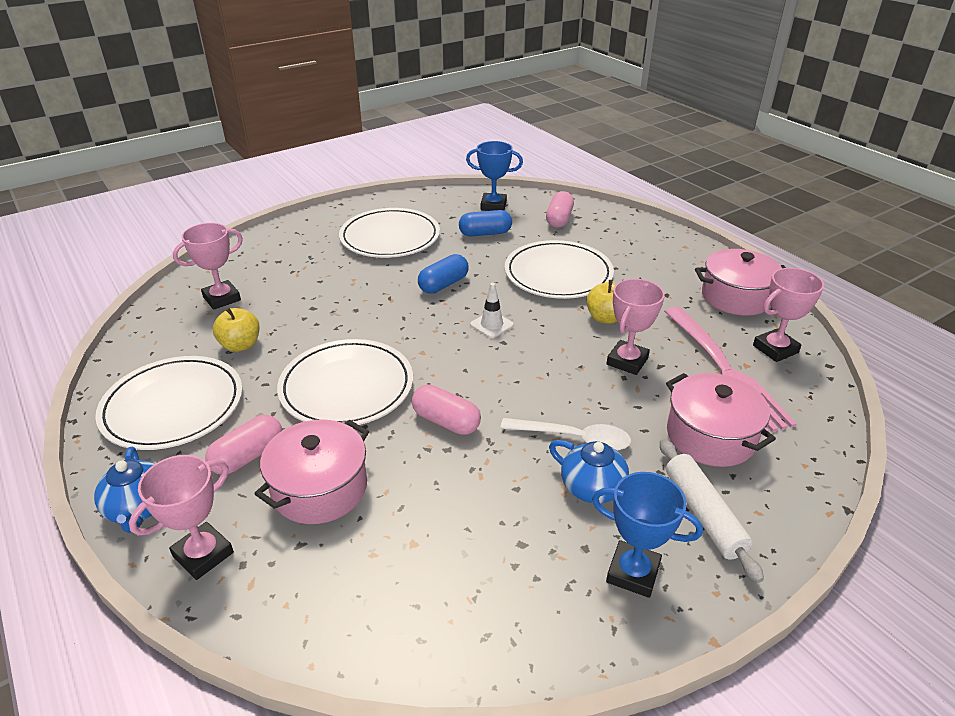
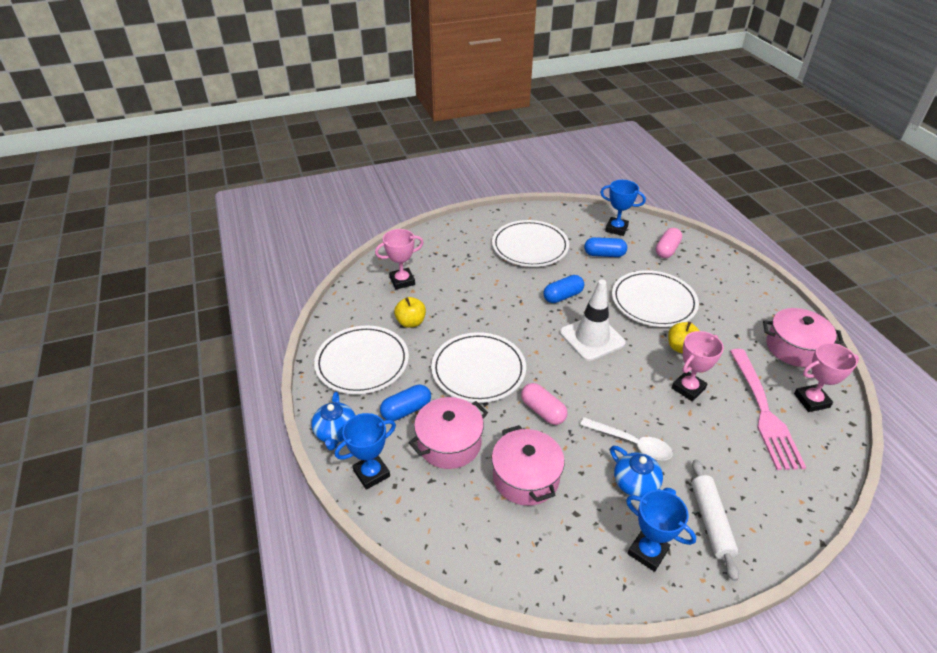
camera: 15 degrees right, 5 degrees up
pink trophy [129,455,234,580] -> blue trophy [335,413,396,490]
pink capsule [205,415,282,475] -> blue capsule [380,385,431,421]
white traffic cone [470,283,514,338] -> white traffic cone [560,280,626,361], size x1.99
pink pot [666,373,776,467] -> pink pot moved to [491,425,565,506]

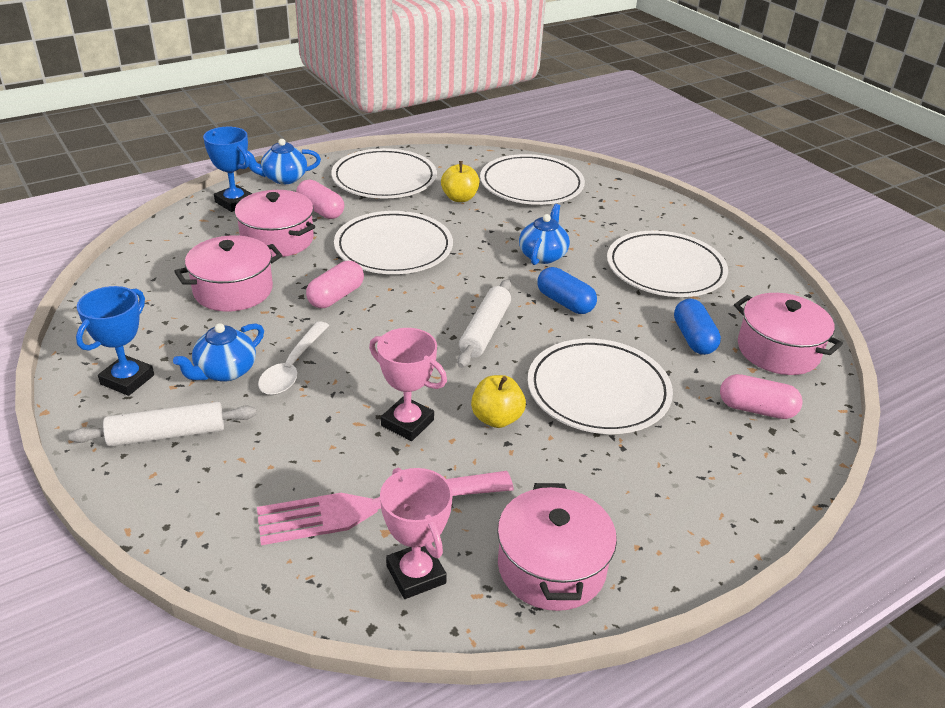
camera: 75 degrees right, 5 degrees down
pink trophy [375,229,424,290] -> white plate [480,154,585,205]
blue capsule [380,385,431,421] -> pink capsule [296,179,344,219]
white traffic cone [560,280,626,361] -> white rolling pin [457,279,512,368]
blue trophy [600,180,646,236] -> pink pot [734,293,843,375]
none -> blue teapot [519,204,570,265]

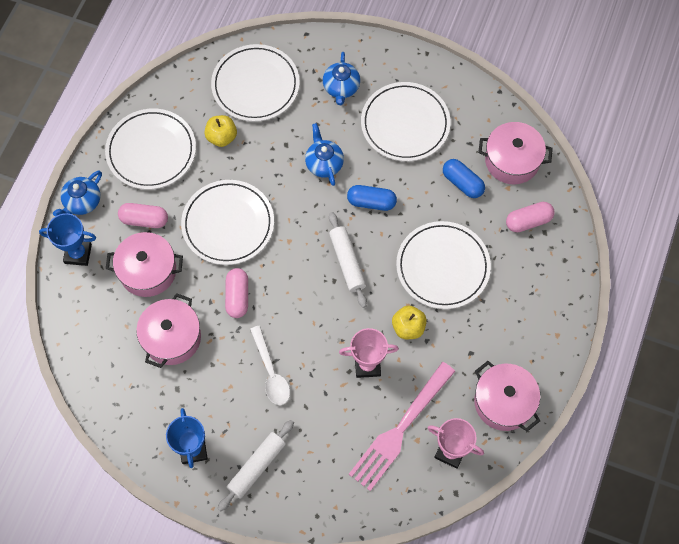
camera: 35 degrees left, 30 degrees up
blue teapot [173,323,264,382] -> blue teapot moved to [323,52,360,105]

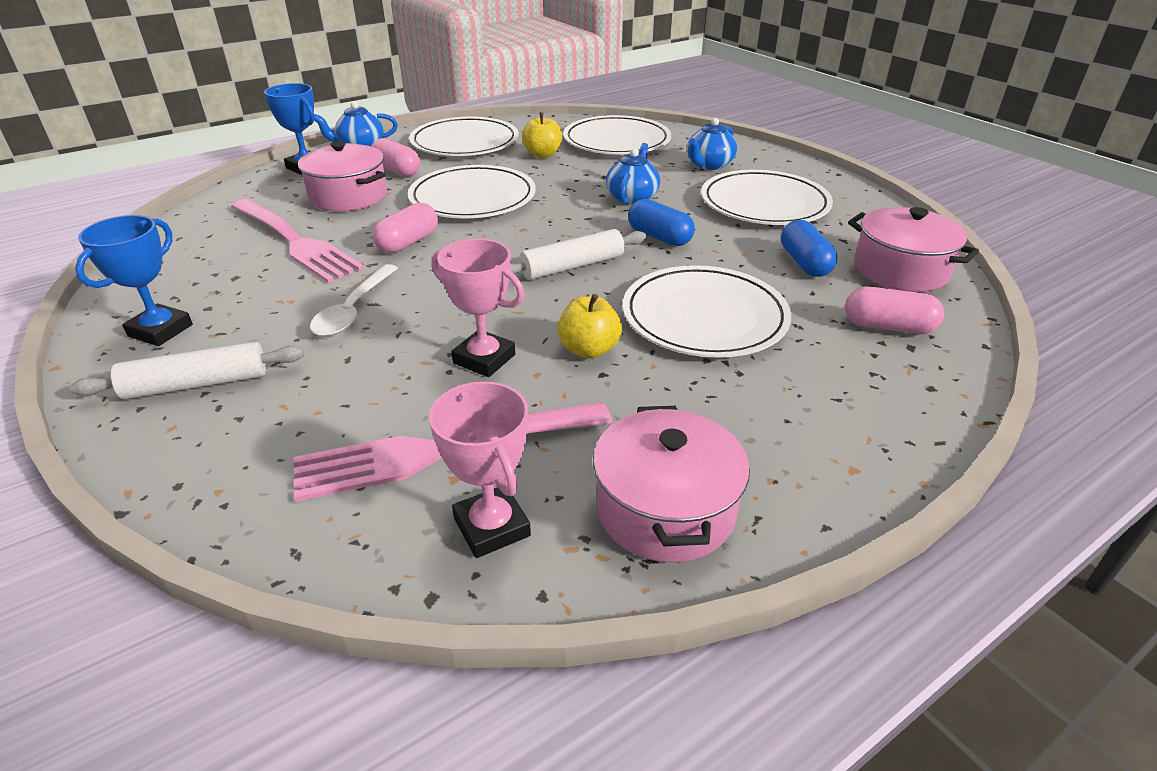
camera: 35 degrees right, 30 degrees down
pink pot [136,293,201,368] -> pink fork [231,199,364,283]
white rolling pin [329,212,367,308] -> white rolling pin turned 45 degrees clockwise [510,229,646,280]

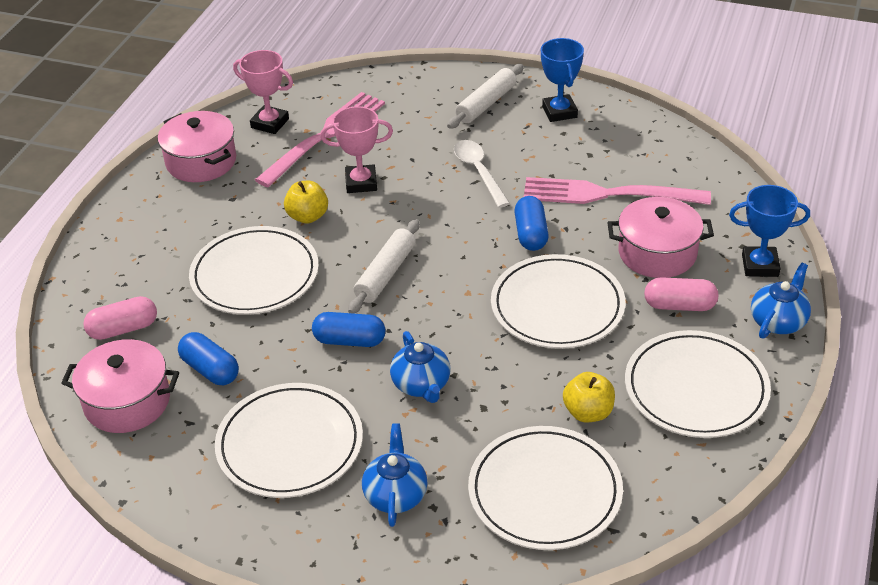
camera: 145 degrees right, 5 degrees up
pink capsule [372,202,438,253] -> blue capsule [514,196,549,251]

